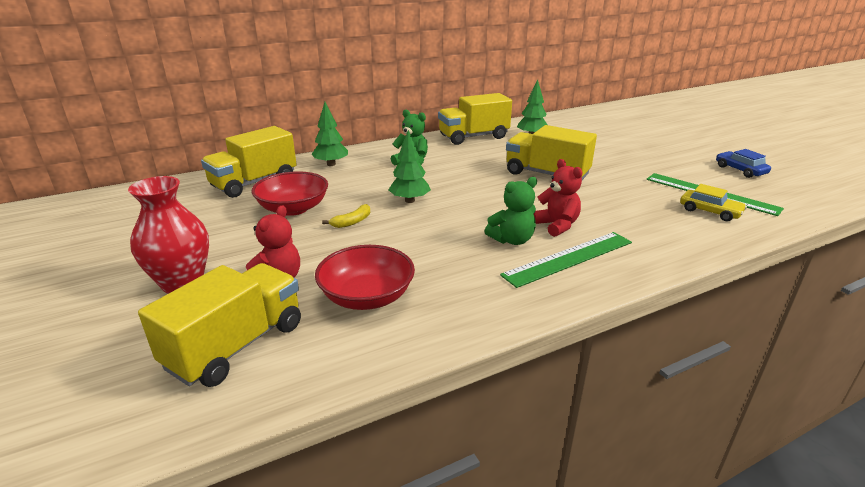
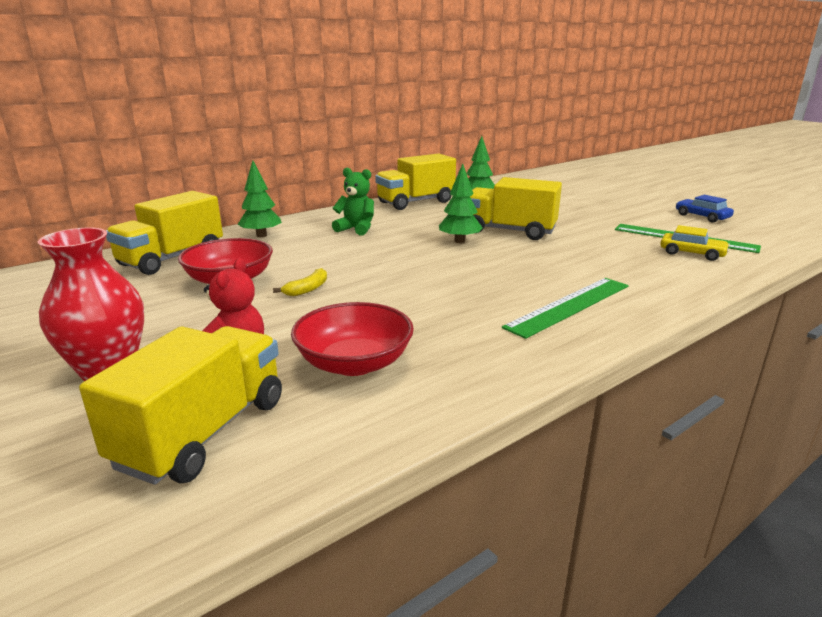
camera: 10 degrees left, 5 degrees down
green tree [389,130,431,203] -> green tree moved to [439,164,483,243]
green teddy bear [484,177,537,245] -> none
red teddy bear [534,159,583,237] -> none

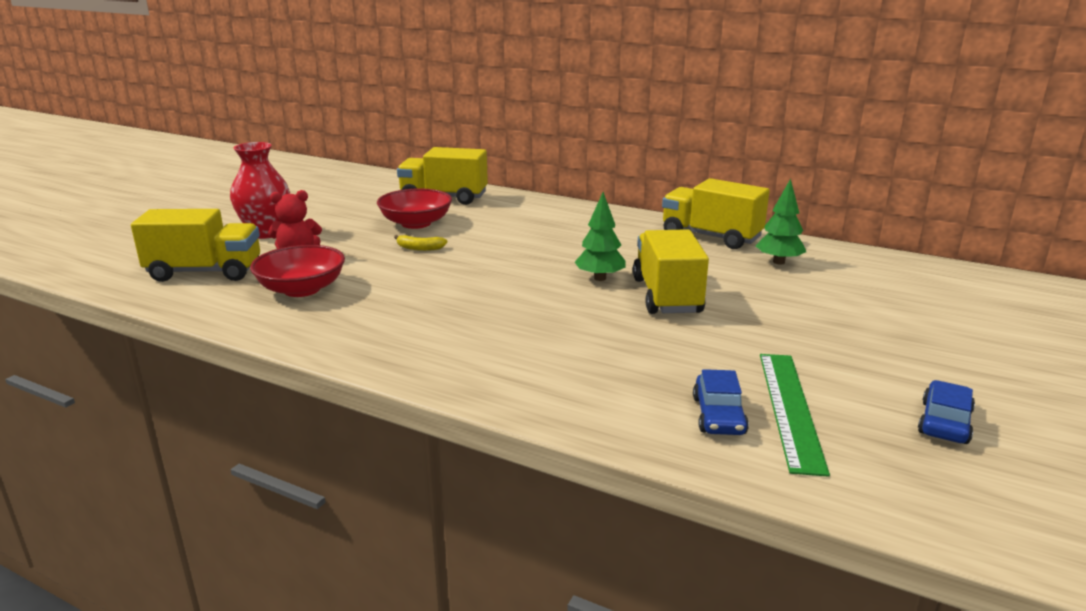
camera: 65 degrees right, 0 degrees up
green tree [238,160,282,237] -> none
green teddy bear [332,167,374,235] -> none
green ruler [502,278,629,339] -> none
yellow car [660,225,730,261] -> blue car [693,369,749,435]

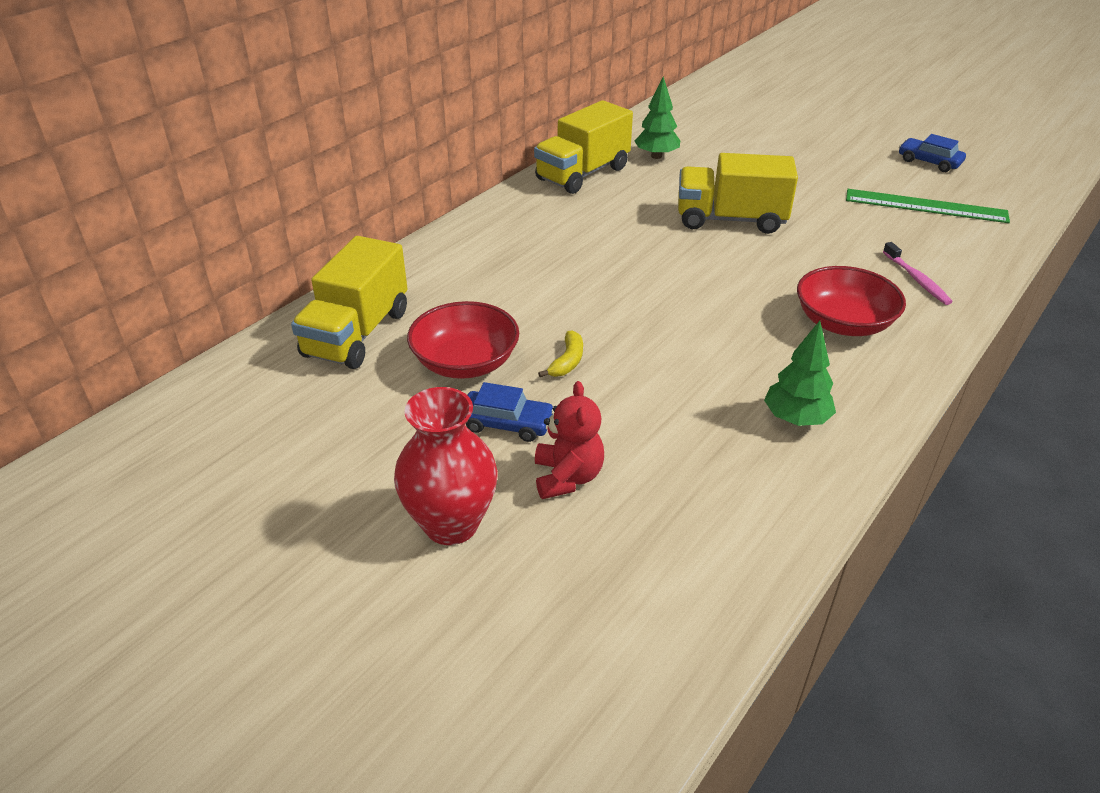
camera: 80 degrees left, 15 degrees up
yellow truck [131,209,260,282] -> none
red bowl [250,245,345,297] -> red bowl moved to [797,266,906,336]
green tree [575,192,625,281] -> green tree moved to [764,321,836,426]
blue car [693,369,749,435] -> blue car moved to [466,382,554,442]
none -> pink toothbrush [883,242,952,305]

